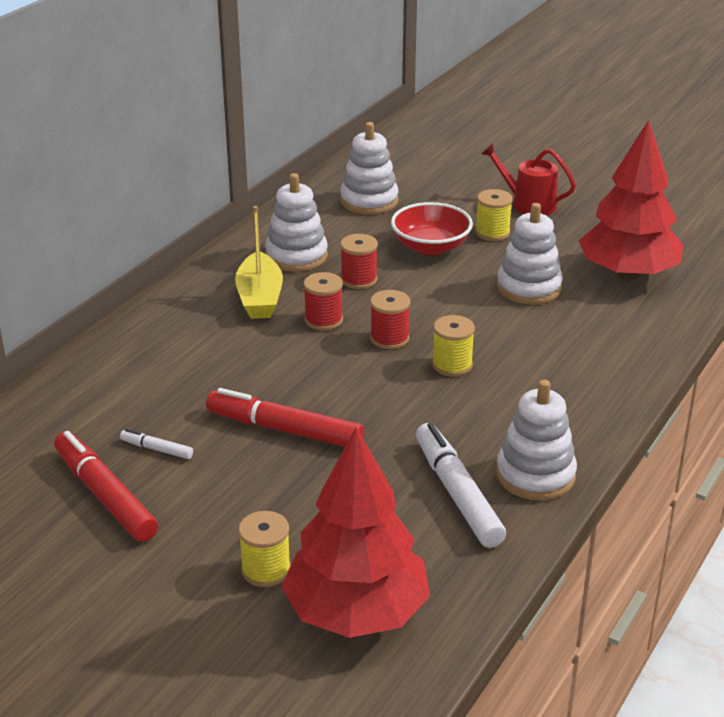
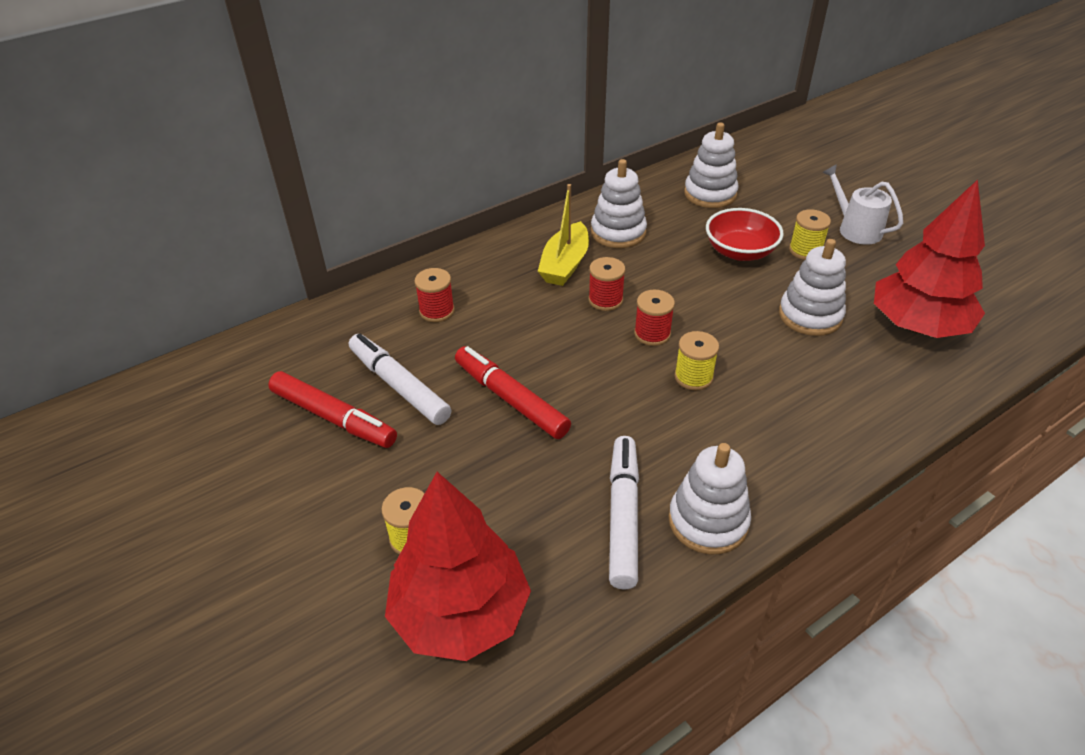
camera: 25 degrees right, 10 degrees up
red marker [54,431,158,542] -> red marker turned 135 degrees clockwise [268,371,397,448]
white marker [120,429,193,459] -> white marker [349,334,451,425], size x2.13
red spool [340,234,378,289] -> red spool moved to [414,268,455,322]
red watering can [481,143,576,215] -> white watering can [822,164,903,245]

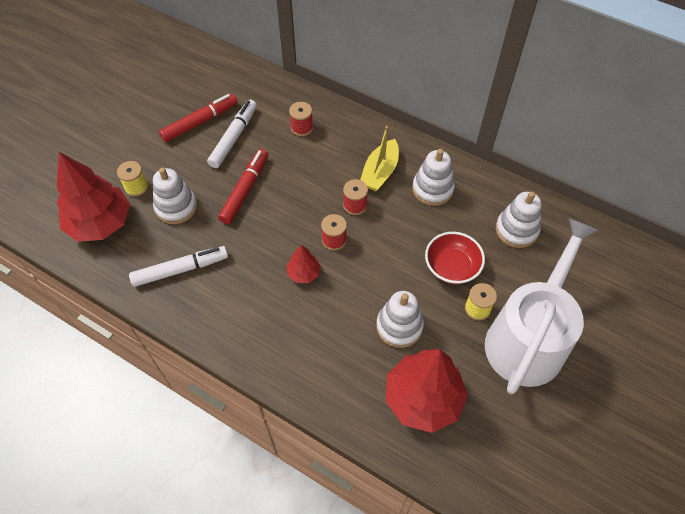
camera: 65 degrees right, 15 degrees up
red marker [268,371,397,448] -> red marker turned 135 degrees counterclockwise [159,94,238,142]
yellow boat [538,184,589,286] -> yellow boat turned 60 degrees counterclockwise [360,126,399,191]
white stacking toy [668,443,751,554] -> white stacking toy moved to [153,168,197,224]
yellow spool [674,331,719,390] -> red tree [286,245,321,283]
white watering can [822,164,903,245] -> white watering can [485,218,599,394], size x2.23

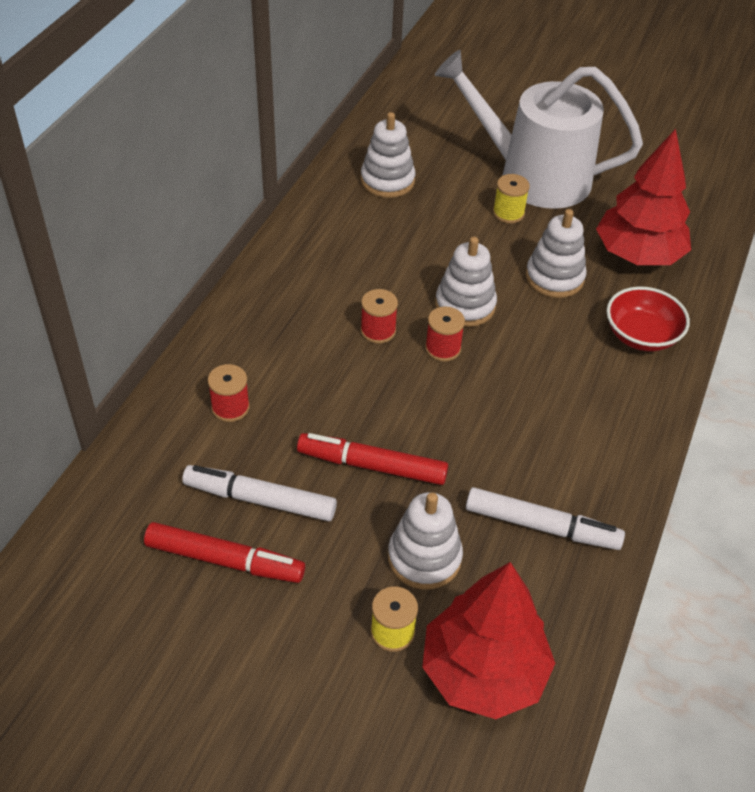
camera: 100 degrees left, 10 degrees down
white marker [129,246,228,287] -> white marker turned 135 degrees clockwise [466,487,625,550]
red marker [159,94,238,142] -> red marker turned 150 degrees clockwise [144,522,305,583]
red tree [286,245,321,283] -> none
yellow boat [360,126,399,191] -> none
white stacking toy [412,149,455,206] -> white stacking toy moved to [435,237,497,327]
red bowl [425,232,485,284] -> red bowl moved to [606,287,690,351]

